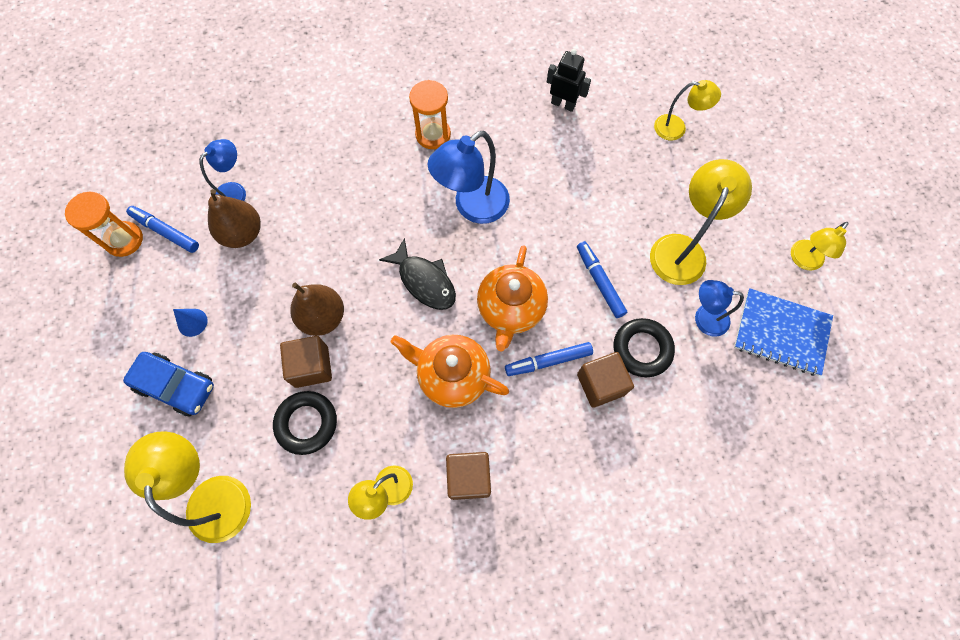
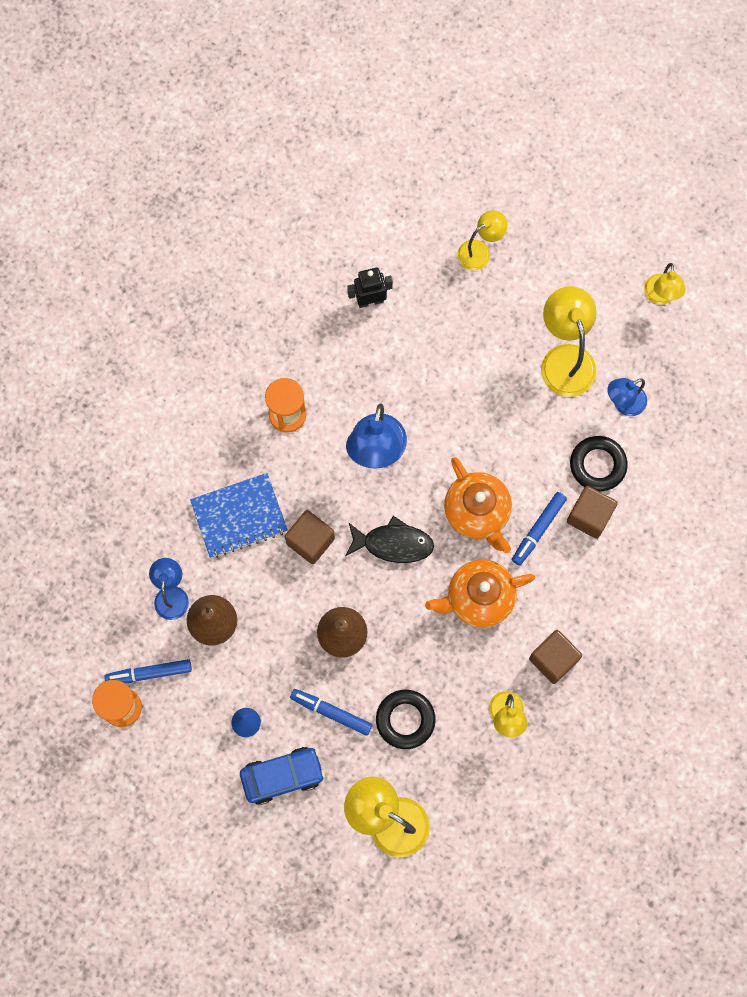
camera: 40 degrees left, 5 degrees up
brown cube [280,336,332,388] -> brown cube moved to [285,510,335,564]
blue marker [577,241,627,318] -> blue marker moved to [290,689,372,736]
blue notebook [734,288,833,376] -> blue notebook moved to [190,473,288,558]

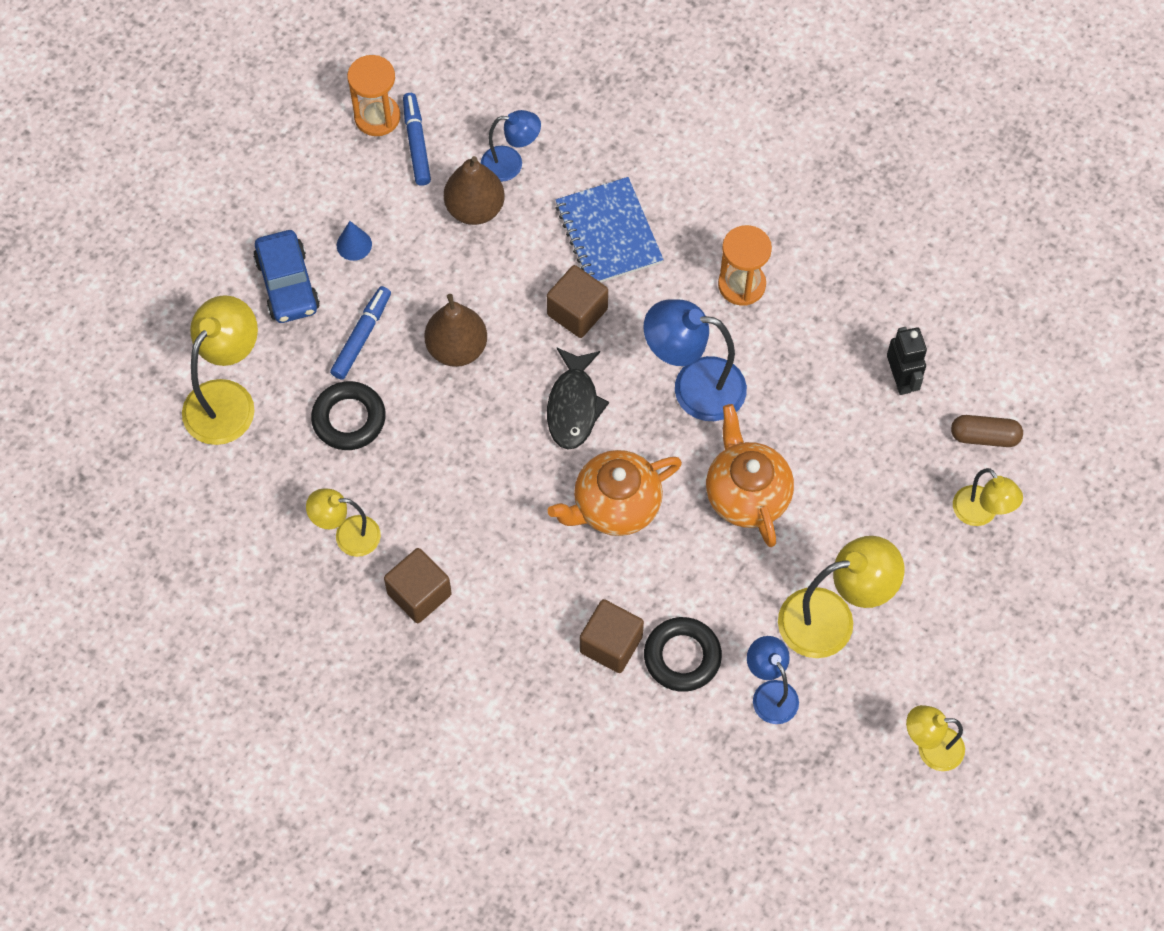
camera: 90 degrees right, 10 degrees down
orange teapot [425,559,535,628] -> orange teapot moved to [706,404,794,547]
blue marker [512,492,567,565] -> none
none -> brown capsule [951,415,1023,447]

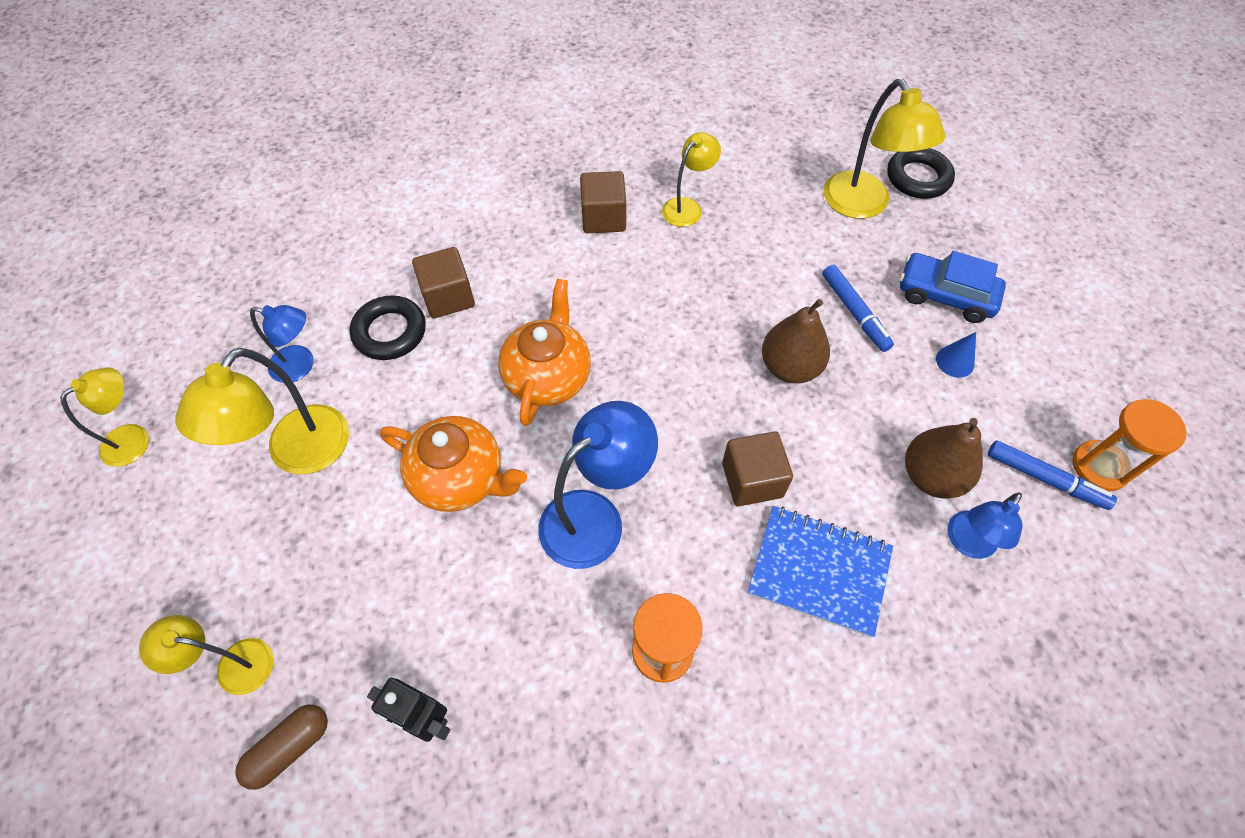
camera: 130 degrees right, 5 degrees down
black ring [311,381,386,450] -> black ring moved to [887,148,955,199]
black fish [547,347,609,450] -> none

